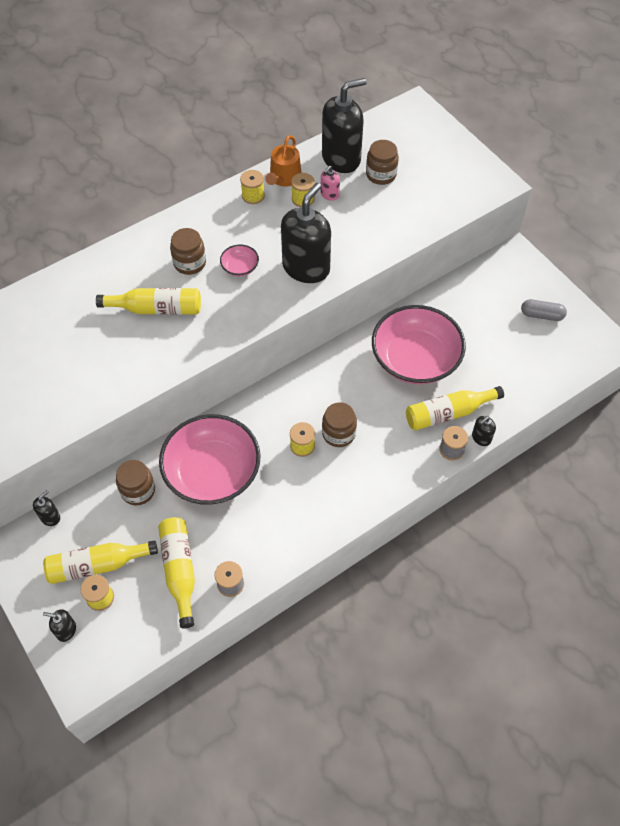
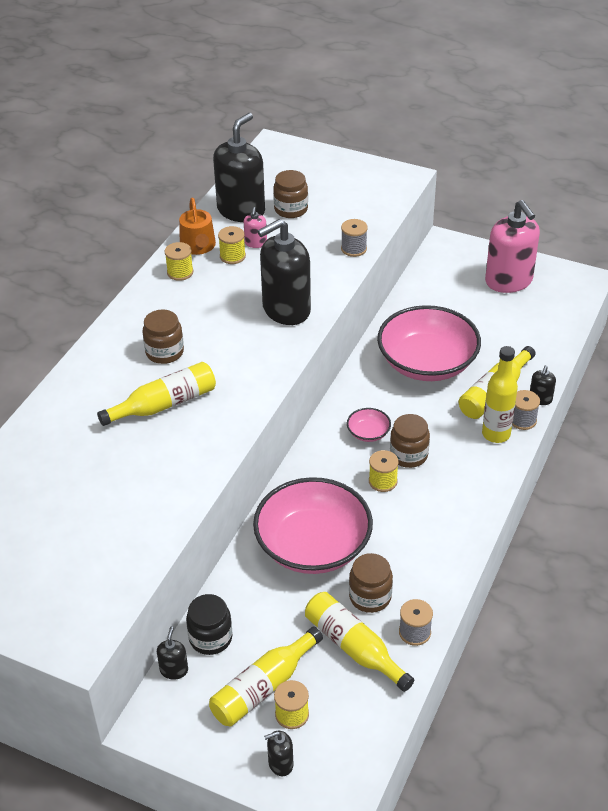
camera: 30 degrees left, 15 degrees down
brown jar [116,460,155,505] -> brown jar moved to [349,553,393,613]
pink bowl [220,244,259,276] -> pink bowl moved to [347,408,391,442]
black soap dispenser [281,183,331,283] -> black soap dispenser turned 120 degrees counterclockwise [257,219,311,325]
grey capsule [521,299,567,321] -> pink soap dispenser [485,200,540,293]
none -> black jar [186,594,232,655]
none -> grey spool [341,219,368,257]
none -> yellow bottle [482,346,518,443]

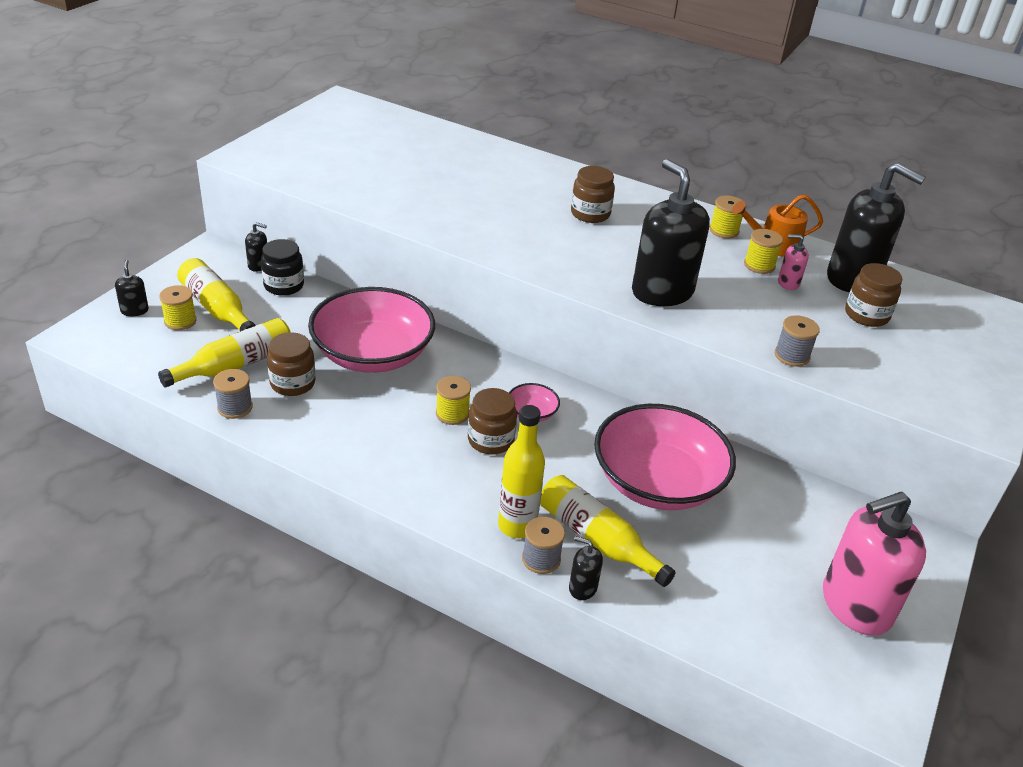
camera: 90 degrees right, 5 degrees down
yellow bottle [97,362,216,426] -> none

